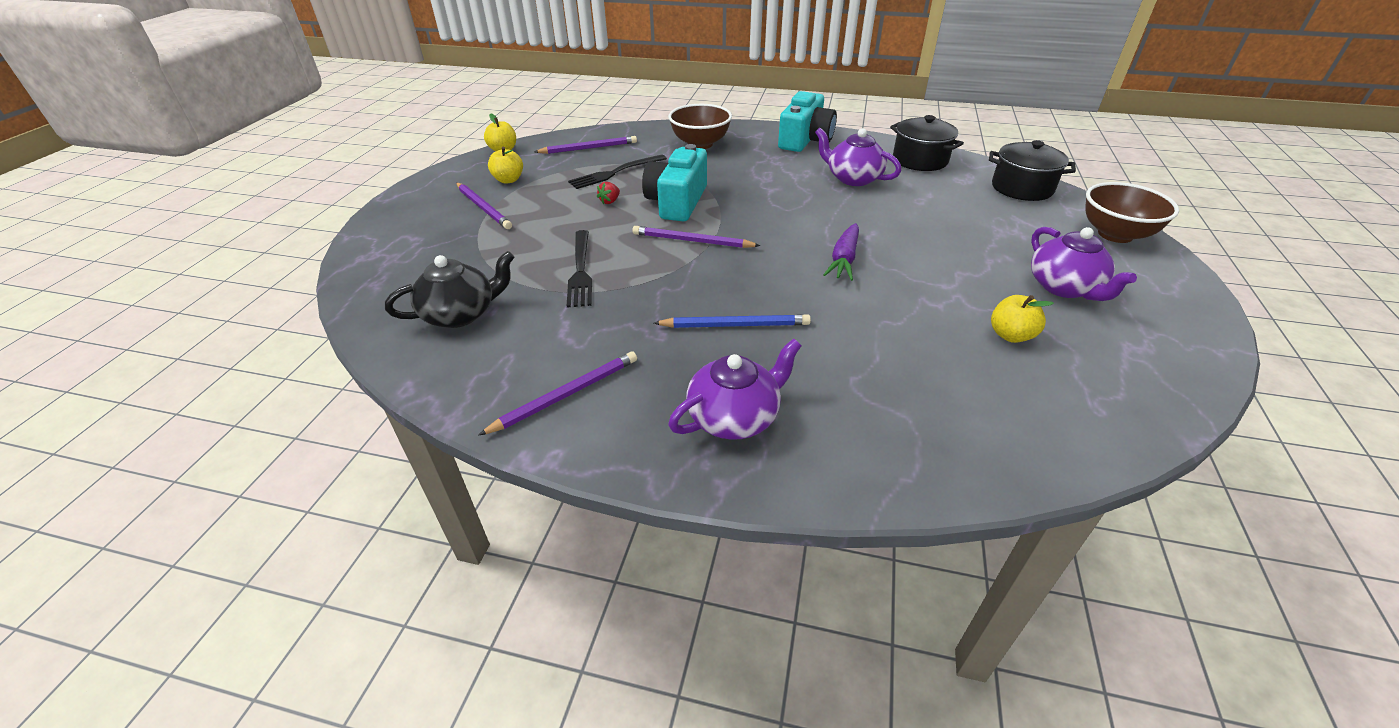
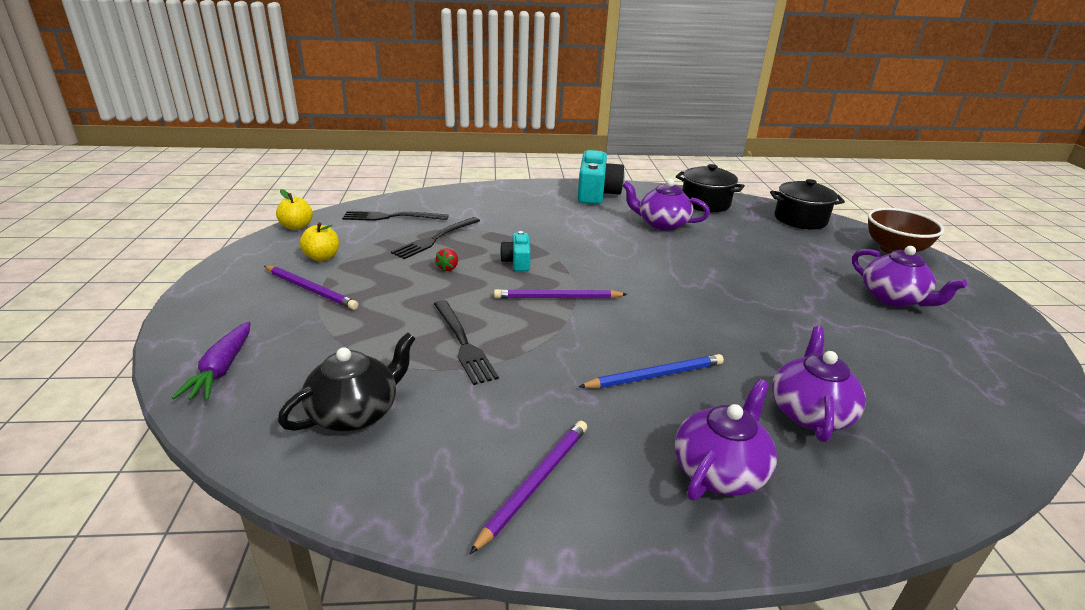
camera: 20 degrees left, 10 degrees down
purple pencil [534,136,637,154] -> black fork [342,211,449,221]
turquoise camera [642,144,707,221] -> turquoise camera [500,231,531,271], size x0.53
brown bowl [668,104,732,149] -> none
purple carrot [823,223,859,281] -> purple carrot moved to [172,322,250,401]
yellow apple [991,295,1054,343] -> none
none -> purple teapot [772,326,866,442]

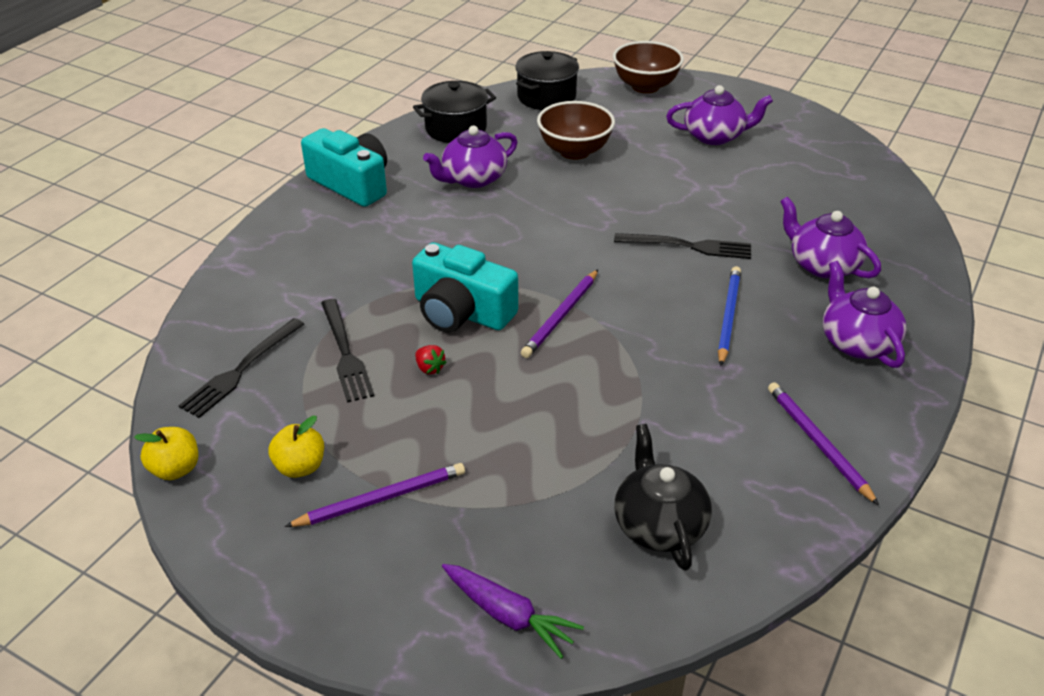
camera: 55 degrees left, 10 degrees up
black fork [434,300,499,385] -> black fork moved to [614,233,751,259]
turquoise camera [500,231,531,271] -> turquoise camera [412,243,518,332], size x1.89
none -> brown bowl [537,101,615,160]

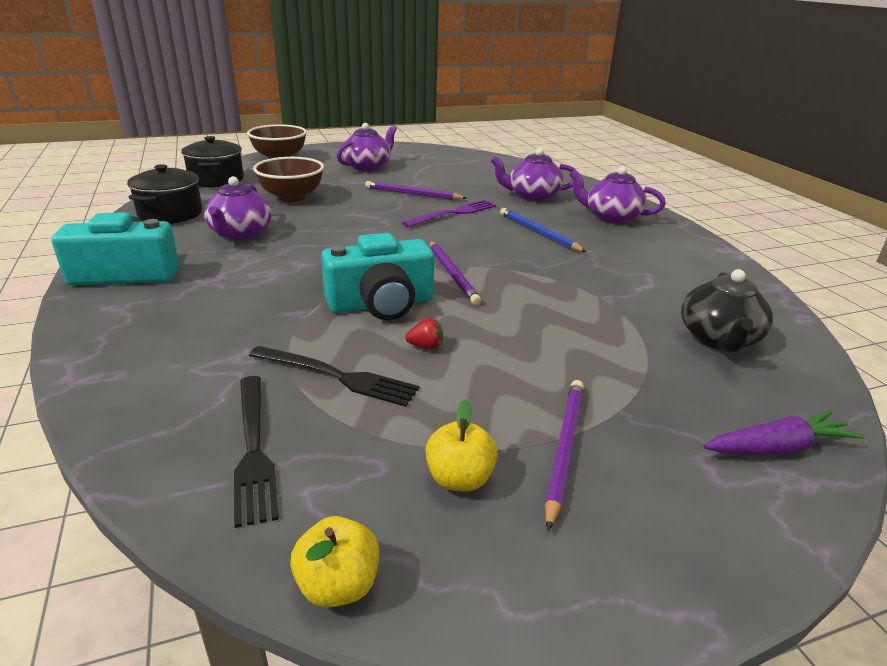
camera: 50 degrees left, 10 degrees down
black fork [614,233,751,259] -> purple fork [402,200,496,227]
black teapot [614,424,712,571] -> black teapot turned 105 degrees counterclockwise [681,269,773,352]
purple pencil [768,382,879,505] -> purple pencil moved to [365,181,467,200]

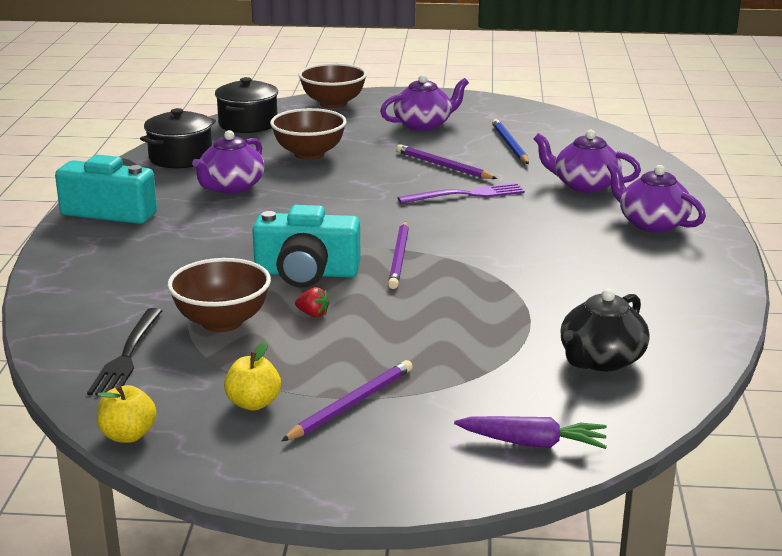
camera: 25 degrees right, 5 degrees down
black fork [249,346,420,407] -> brown bowl [167,258,271,332]
blue pencil [500,208,586,252] -> blue pencil moved to [492,119,529,164]

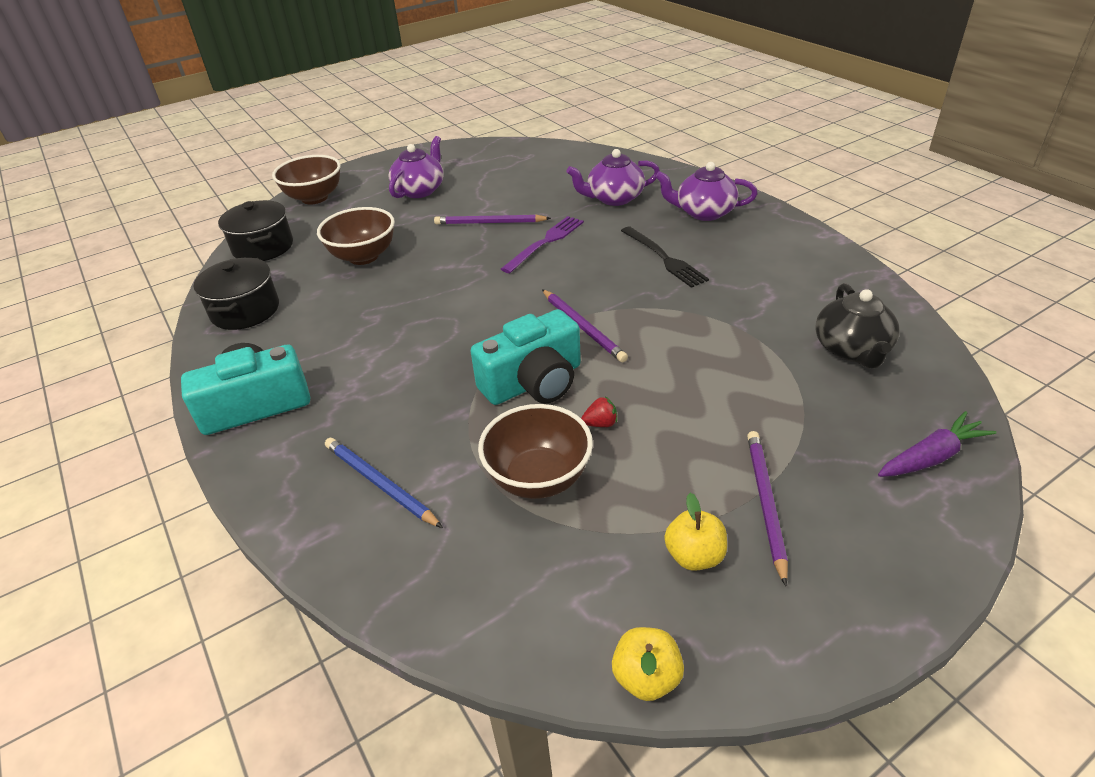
camera: 35 degrees left, 15 degrees up
black fork [87,308,162,396] -> black fork moved to [621,226,709,288]
purple teapot [192,130,264,194] -> none
blue pencil [492,119,529,164] -> blue pencil moved to [325,438,443,528]

